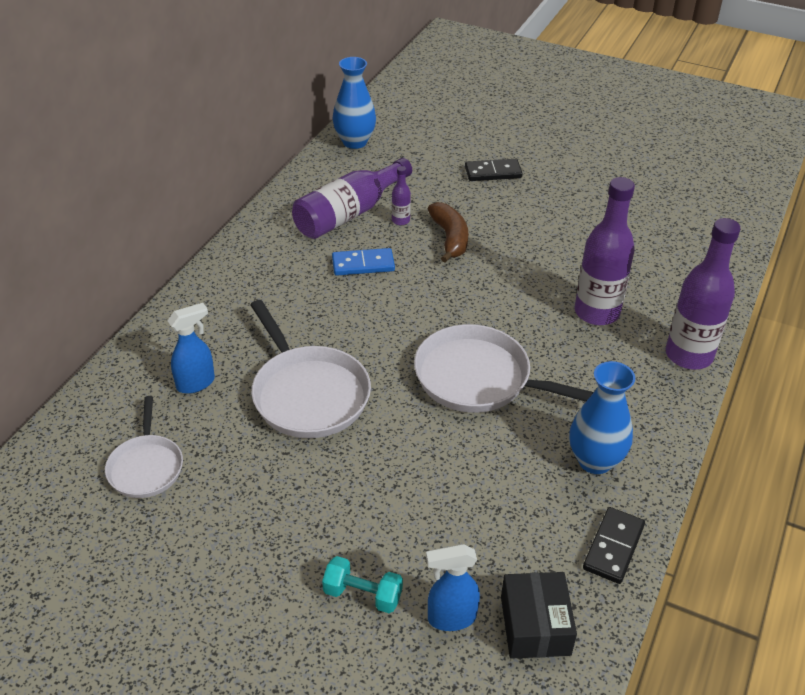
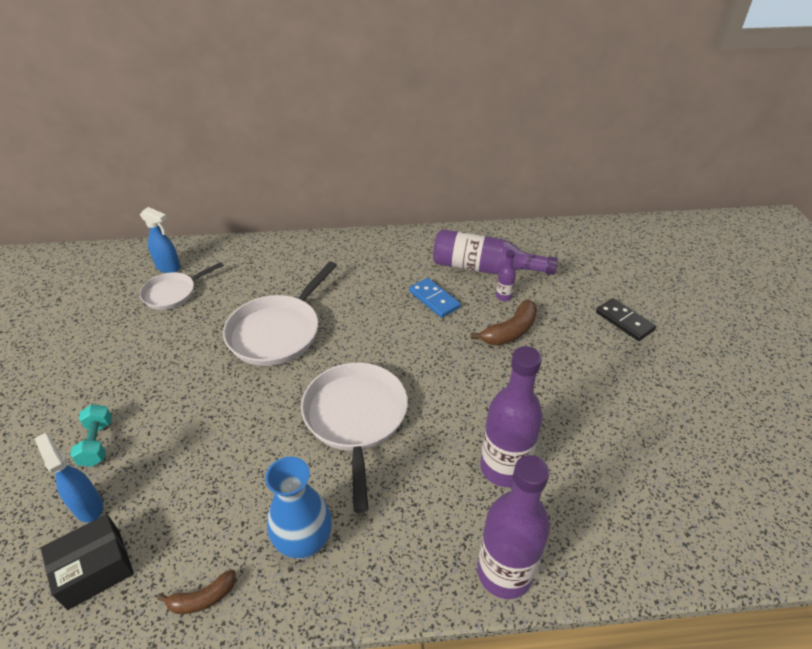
camera: 60 degrees right, 0 degrees up
blue spray bottle [167,303,215,394] -> blue spray bottle moved to [140,207,181,273]
blue vase [333,57,376,149] -> none
black domino [583,507,645,584] -> brown banana [157,569,236,614]

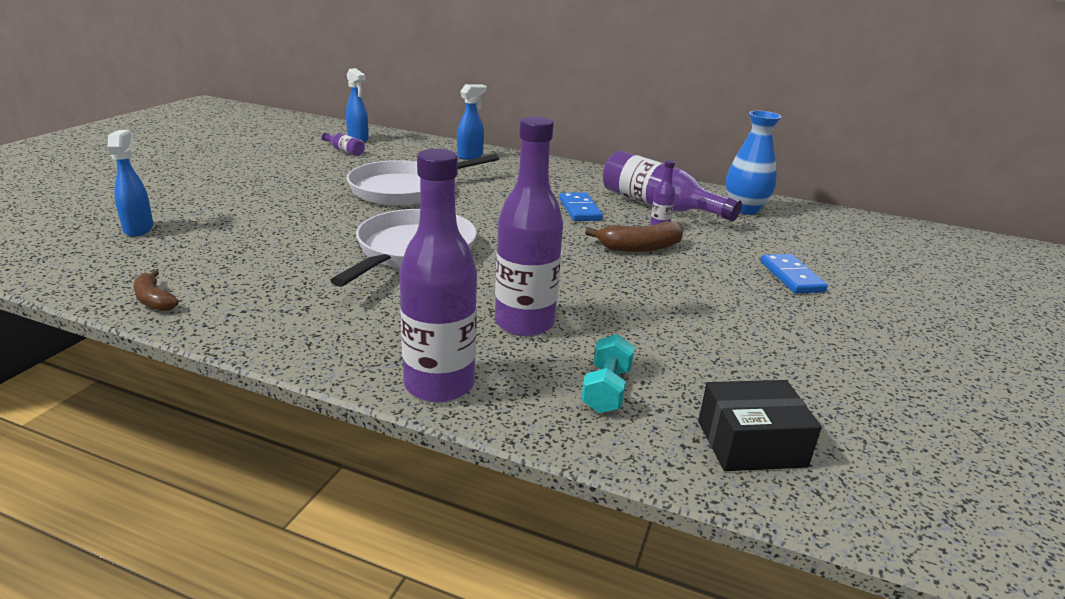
camera: 25 degrees right, 15 degrees down
black box [41,514,134,610] -> black box moved to [698,380,822,471]
turquoise dumbbell [70,404,112,467] -> turquoise dumbbell moved to [581,334,635,413]
white pan [140,262,223,310] -> purple bottle [322,133,365,156]
brown banana [157,569,236,614] -> brown banana turned 45 degrees clockwise [133,270,179,311]
blue vase [265,456,332,559] -> blue vase moved to [726,111,782,215]
black domino [596,298,656,341] -> blue domino [761,254,828,294]
none -> blue spray bottle [457,84,487,160]

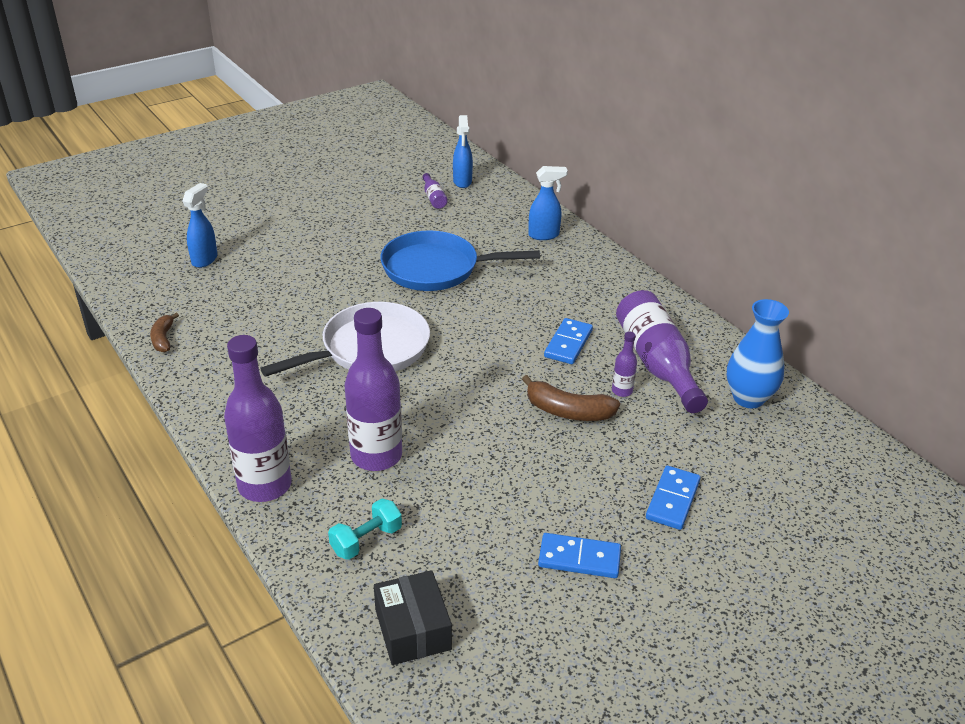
camera: 35 degrees right, 10 degrees up
white pan [347,154,499,206] -> blue pan [380,231,540,291]
black box [698,380,822,471] -> black box turned 45 degrees clockwise [374,570,452,665]
none -> blue domino [538,533,621,578]

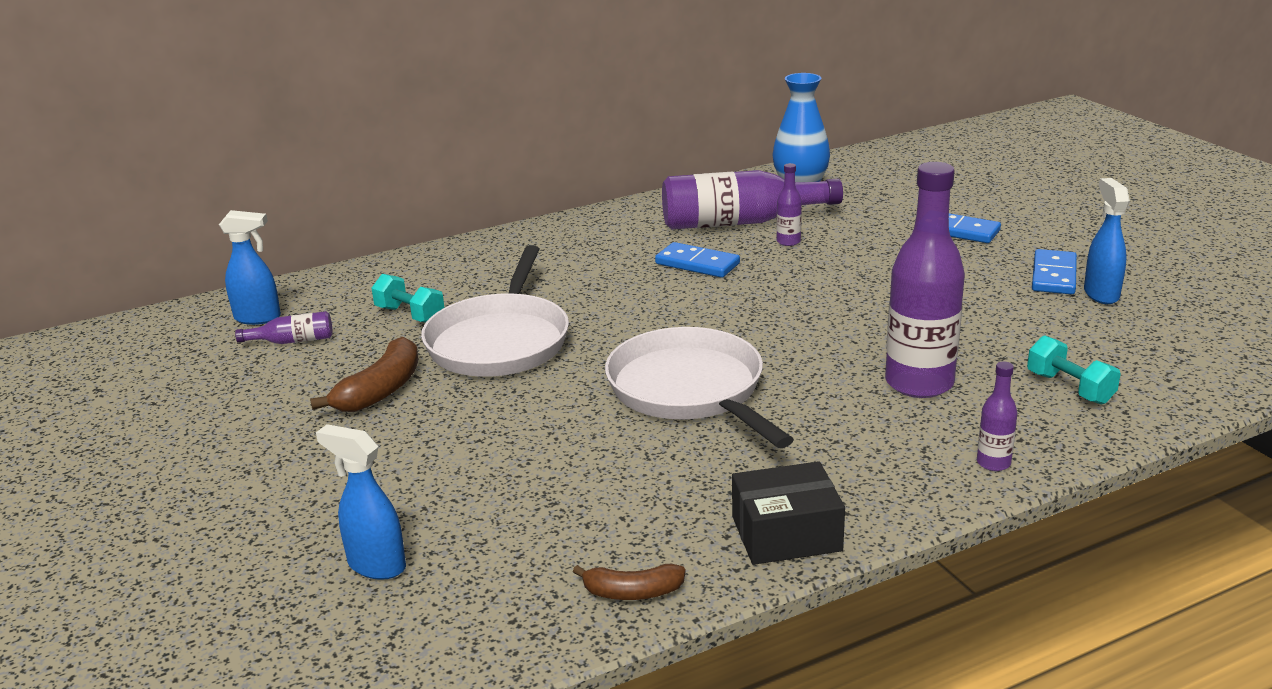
camera: 80 degrees left, 10 degrees down
purple bottle [224,335,292,502] -> purple bottle [977,361,1017,471], size x0.44
black box [374,570,452,665] -> black box moved to [732,461,845,565]
blue pan [380,231,540,291] -> white pan [421,245,569,377]
brown banana [522,375,620,421] -> brown banana moved to [310,337,419,412]
blue spray bottle [528,166,568,240] -> blue spray bottle moved to [1084,178,1130,304]
none -> turquoise dumbbell [371,274,444,322]

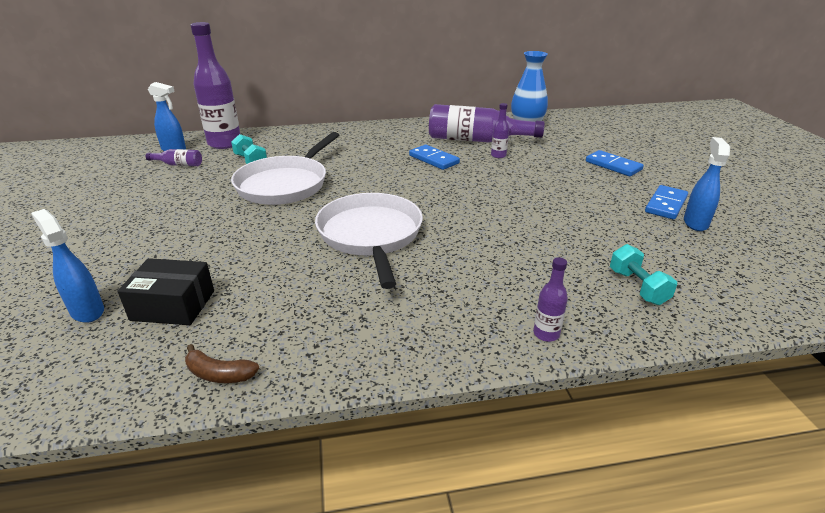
camera: 15 degrees right, 5 degrees up
brown banana [310,337,419,412] -> none
black box [732,461,845,565] -> black box moved to [118,258,214,325]
purple bottle [885,162,965,398] -> purple bottle moved to [191,22,240,149]

